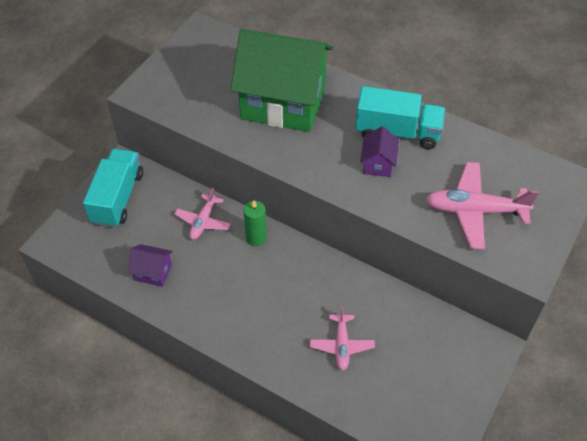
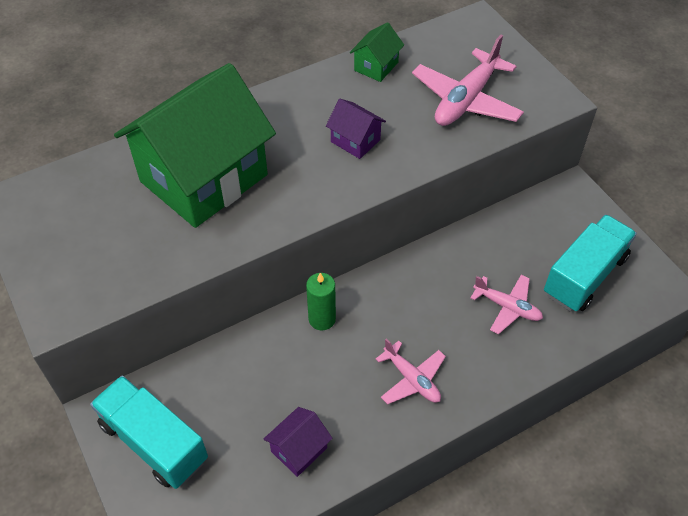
camera: 60 degrees left, 0 degrees up
pink plane [174,188,231,240] -> pink plane moved to [376,338,446,405]
turquoise truck [355,86,445,149] -> turquoise truck moved to [544,214,637,312]
none -> green house [350,22,404,82]

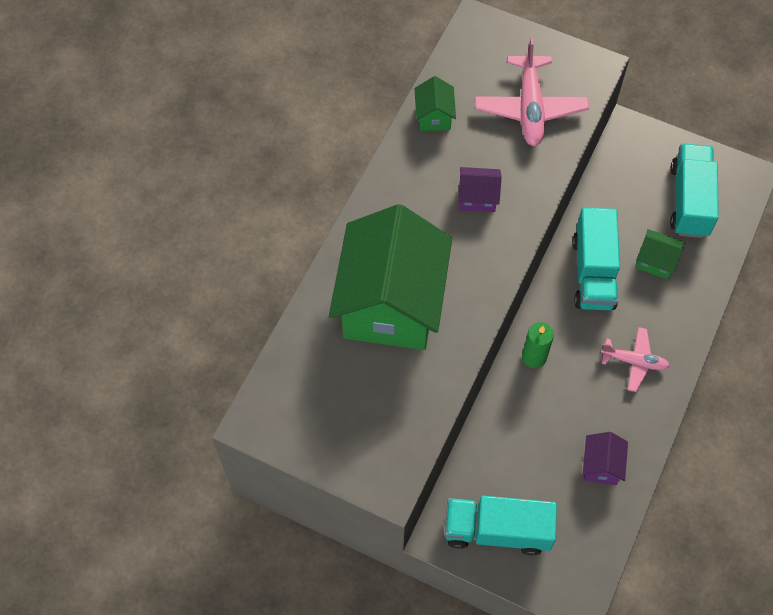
camera: 35 degrees left, 10 degrees up
pink plane [471,275,543,334] -> green house [636,229,685,279]
none -> turquoise truck [572,208,620,310]

